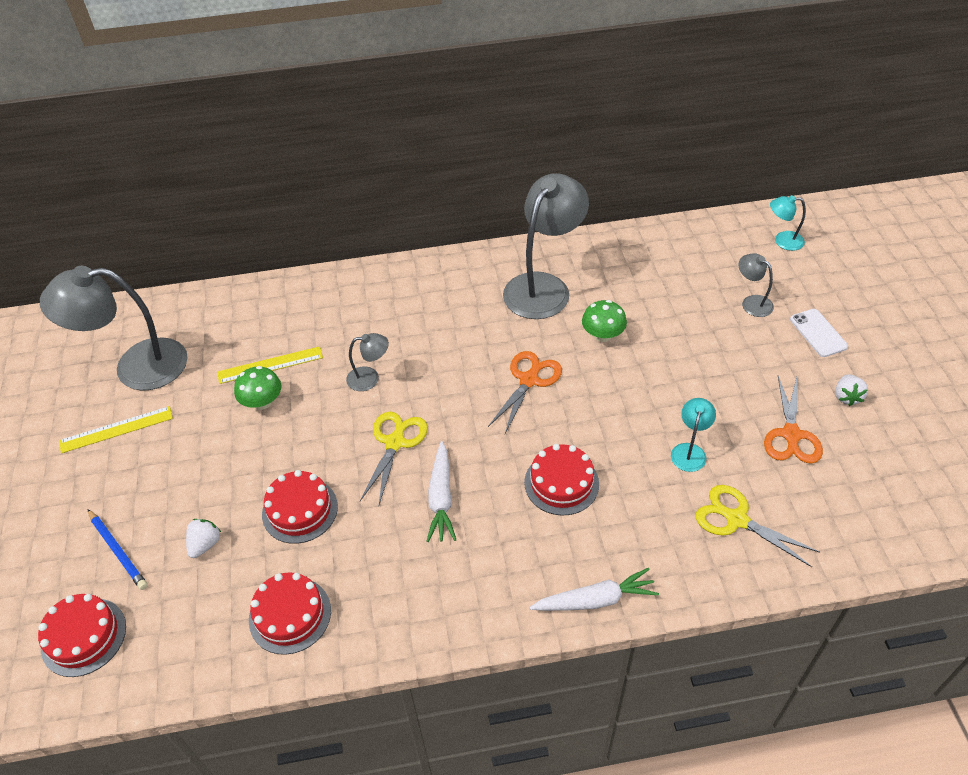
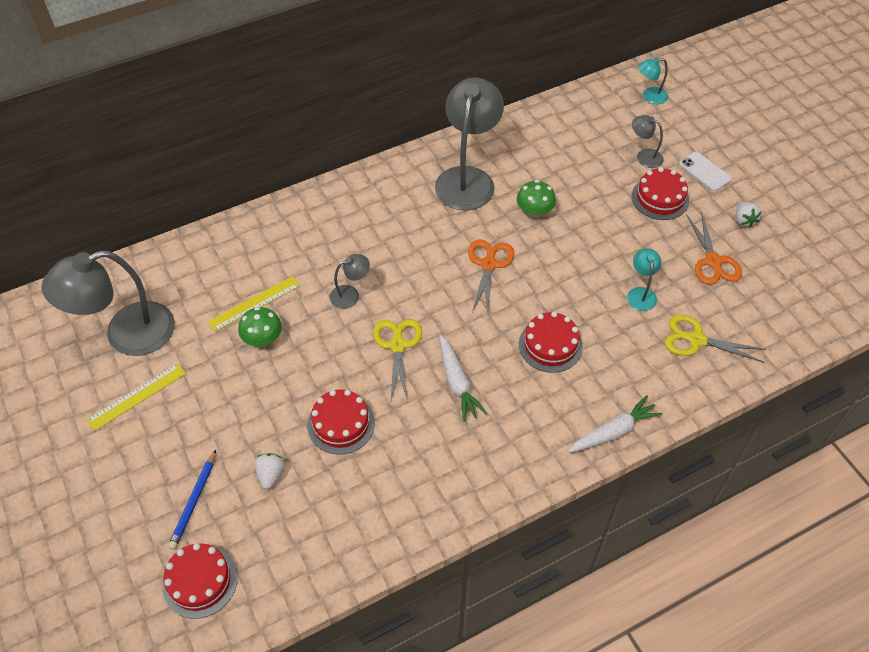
camera: 20 degrees left, 5 degrees up
blue pencil [87,509,148,590] -> blue pencil turned 75 degrees clockwise [168,450,216,550]
red cake [249,572,331,655] -> red cake moved to [632,167,689,220]

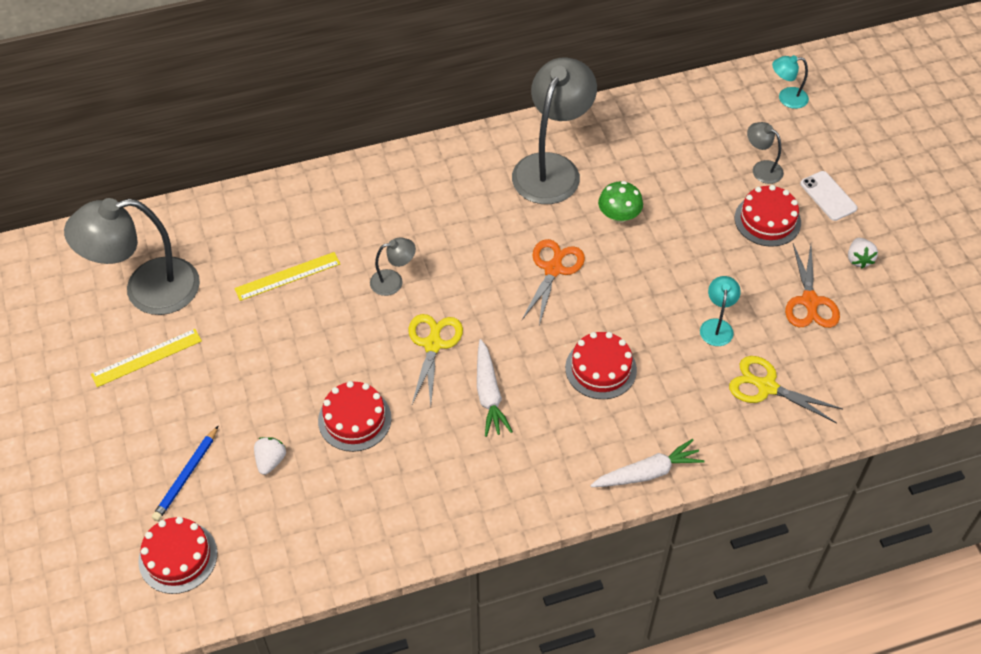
camera: 10 degrees right, 0 degrees up
green mushroom [238,307,282,346] -> none

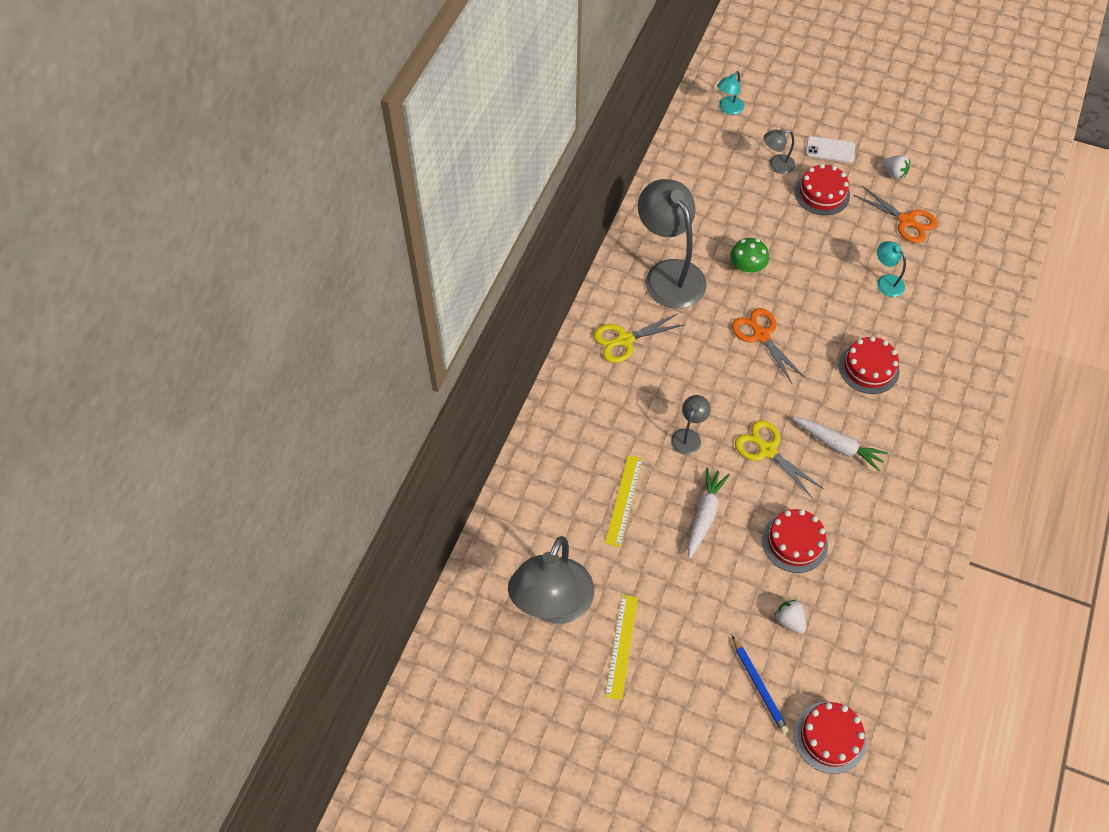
camera: 50 degrees left, 5 degrees up
white carrot [590,439,705,487] -> white carrot moved to [688,467,730,559]
yellow scissors [729,356,843,423] -> yellow scissors moved to [594,314,684,363]

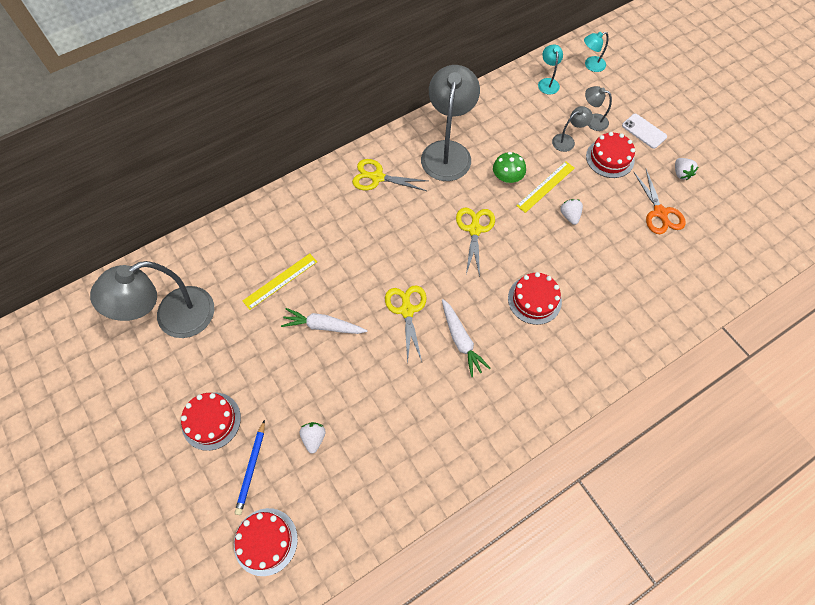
camera: 35 degrees right, 5 degrees up
yellow ruler [605,595,638,700] -> yellow ruler moved to [516,161,575,213]
grey lamp [671,395,711,455] -> grey lamp moved to [552,106,593,152]
white carrot [688,467,730,559] -> white carrot turned 135 degrees counterclockwise [281,308,367,334]
orange scissors [732,308,805,383] -> yellow scissors [456,208,495,277]
red cake [762,509,828,573] -> red cake moved to [181,393,241,451]
turquoise lamp [877,241,906,297] -> turquoise lamp moved to [538,45,563,94]
none -> white strawberry [560,199,583,225]

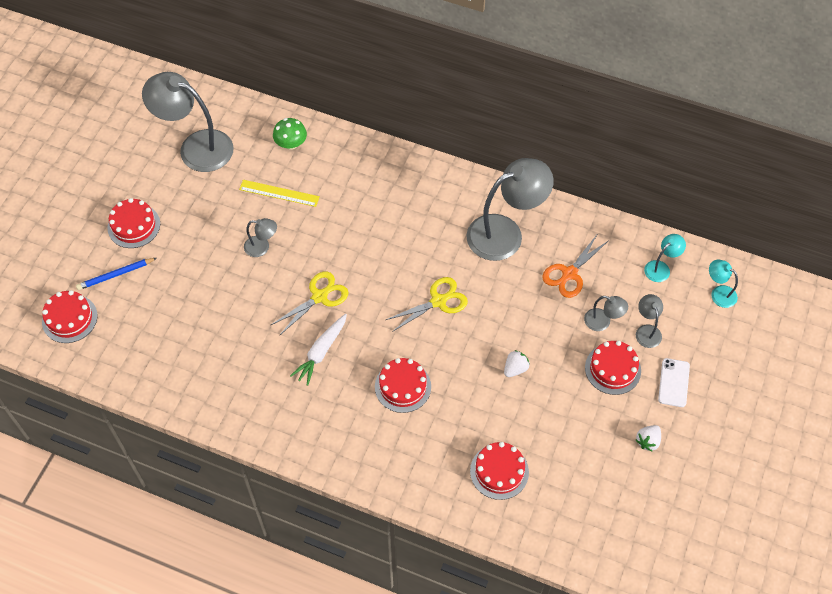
camera: 55 degrees right, 5 degrees down
white carrot [281,308,367,334] -> grey lamp [244,218,277,257]
white strawberry [300,422,326,454] -> none
yellow scissors [352,159,428,191] -> none
green mushroom [493,152,526,183] -> green mushroom moved to [273,118,307,150]
yellow ruler [516,161,575,213] -> none
orange scissors [634,169,686,234] -> orange scissors moved to [542,233,608,298]
none -> red cake [470,442,529,500]

